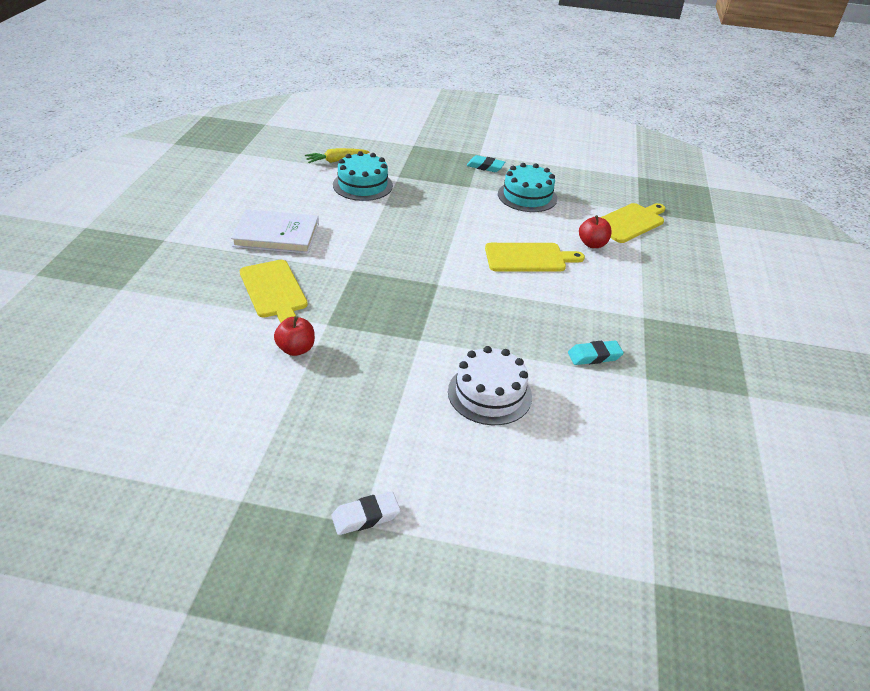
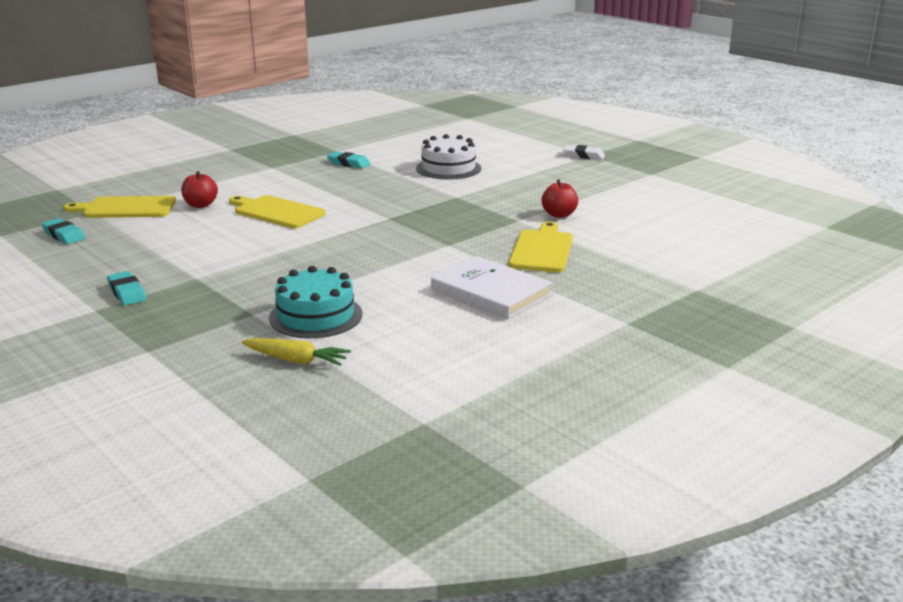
camera: 140 degrees left, 15 degrees down
turquoise cake [498,163,557,212] -> none
none -> turquoise eraser [41,218,86,244]

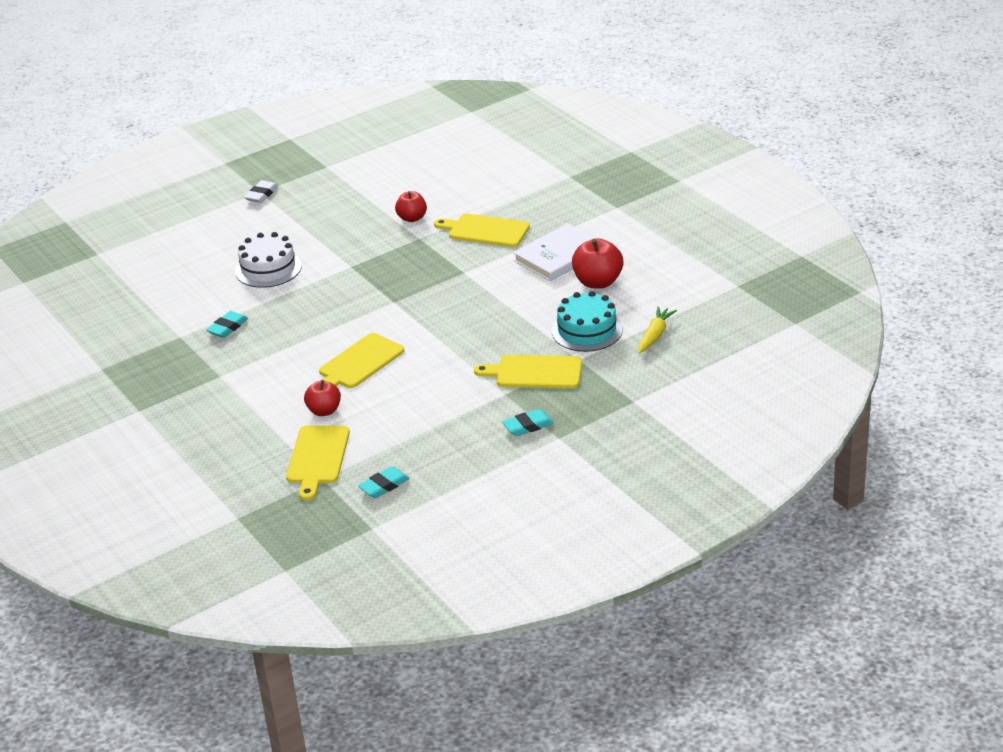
camera: 80 degrees left, 10 degrees up
none -> yellow cutting board [474,355,582,388]
none -> red apple [572,238,624,289]

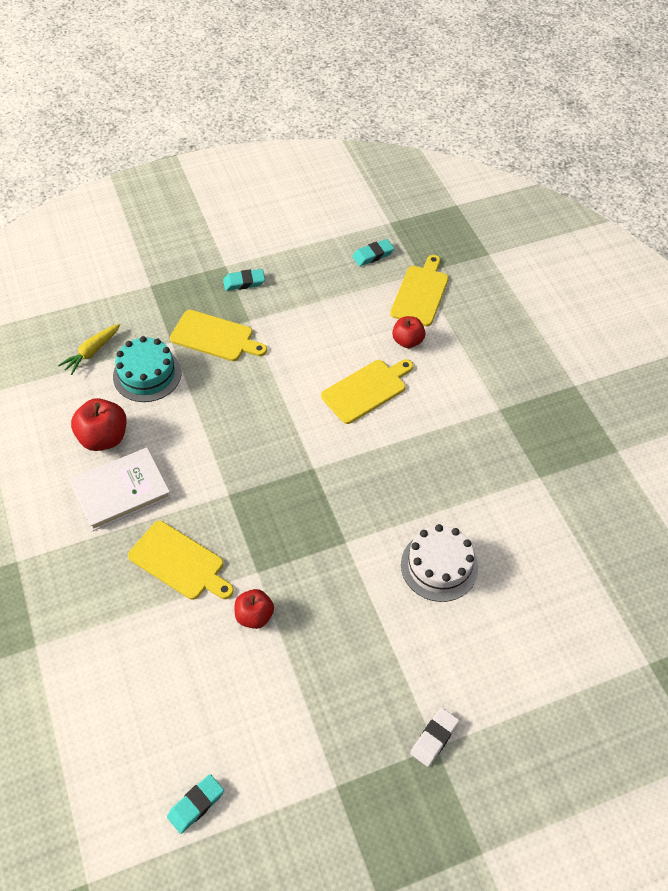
camera: 170 degrees left, 20 degrees up
turquoise eraser [206,311,248,338] -> turquoise eraser moved to [167,774,224,834]

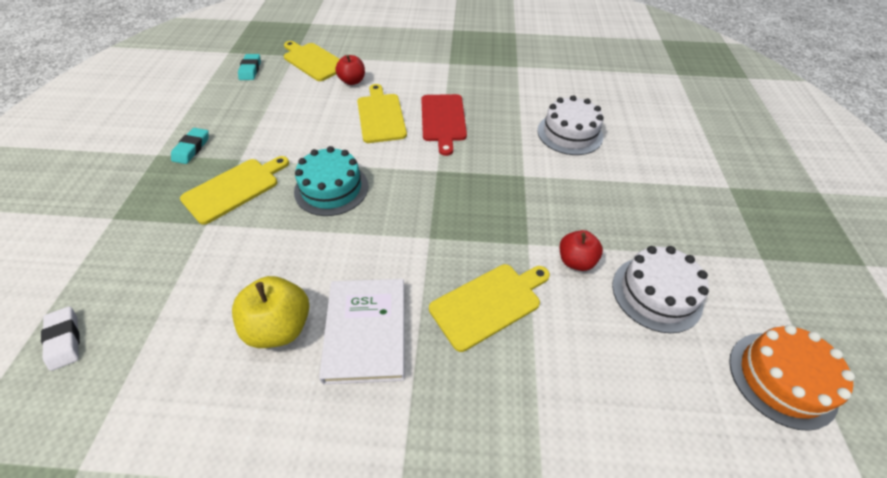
camera: 65 degrees left, 5 degrees down
yellow carrot [58,324,120,375] -> none
red apple [71,398,127,451] -> yellow apple [232,276,309,348]
turquoise cake [113,336,181,402] -> turquoise cake moved to [294,146,369,216]
turquoise eraser [167,774,224,834] -> orange cake [729,325,855,431]
white eraser [410,708,459,767] -> white eraser moved to [41,306,80,371]
none -> red cutting board [421,94,467,156]
none -> white cake [612,246,709,333]

